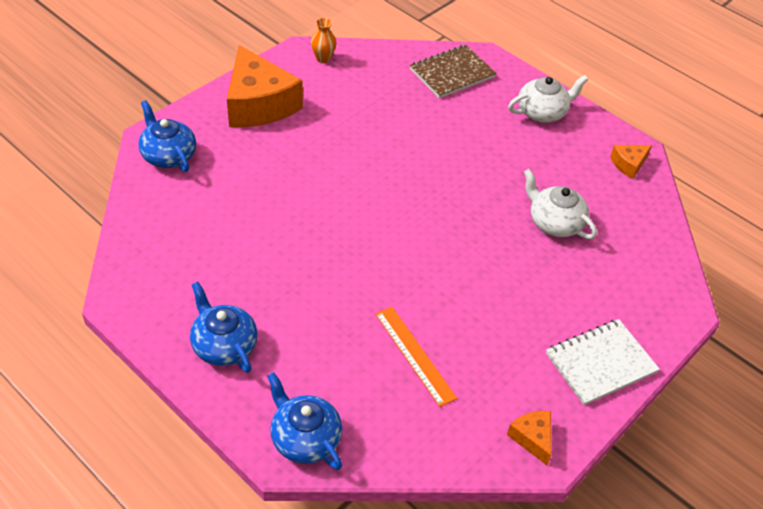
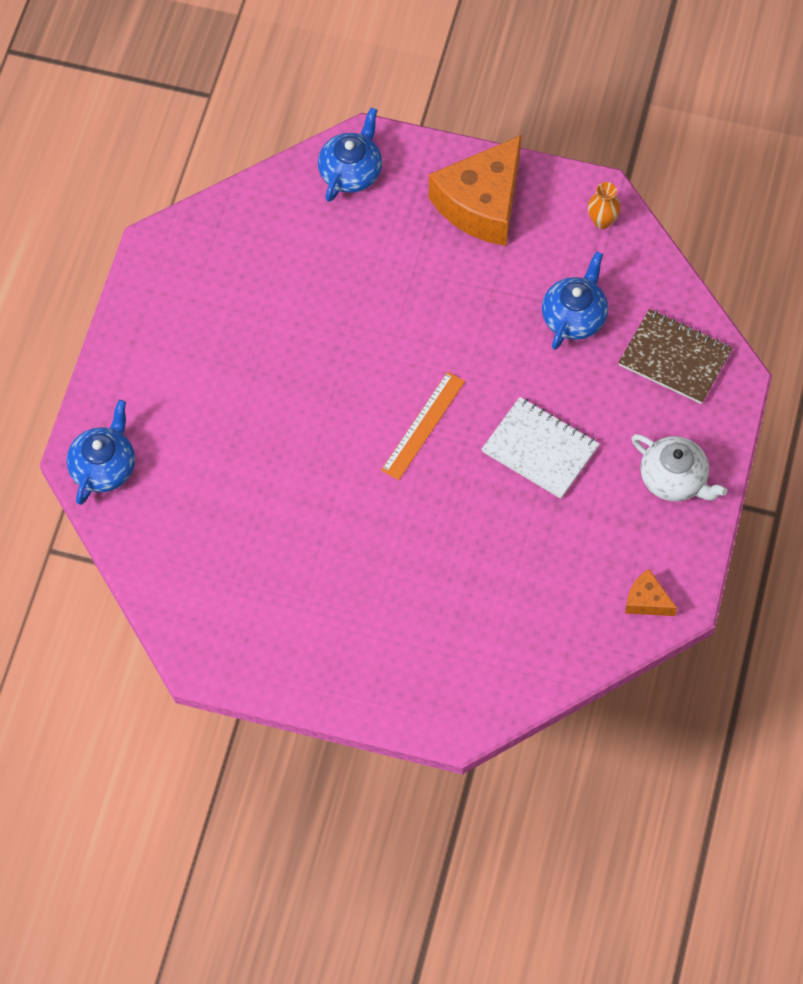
camera: 65 degrees right, 15 degrees up
blue teapot [190,282,257,373] -> blue teapot moved to [542,251,608,350]
orange ruler [375,307,457,407] -> orange ruler moved to [381,372,465,480]
orange cheese [507,411,551,465] -> none
white teapot [524,169,597,239] -> none
white notebook [546,319,660,405] -> white notebook moved to [482,397,599,499]

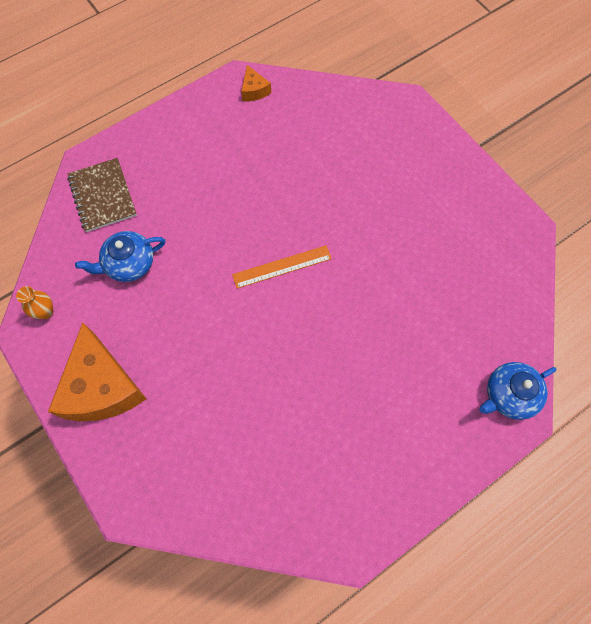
camera: 140 degrees left, 5 degrees up
blue teapot [318,108,382,202] -> none
orange cheese [429,135,522,246] -> orange cheese turned 90 degrees clockwise [48,323,147,421]
white notebook [482,397,599,499] -> none
white teapot [632,434,727,502] -> none

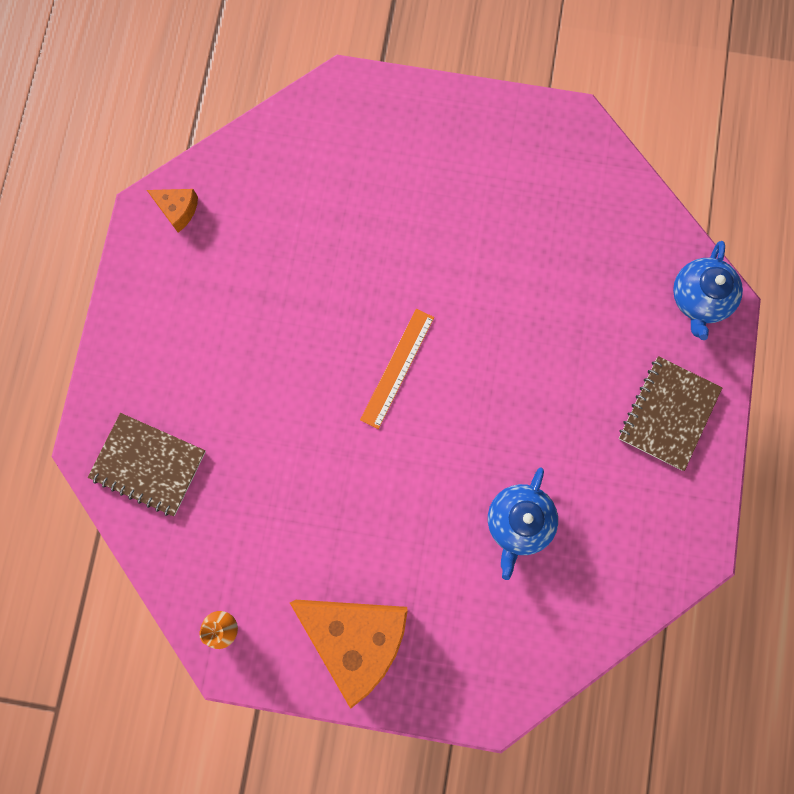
camera: 45 degrees left, 10 degrees up
blue teapot [75,231,166,282] -> blue teapot moved to [488,467,558,580]
none -> brown notebook [619,356,722,471]

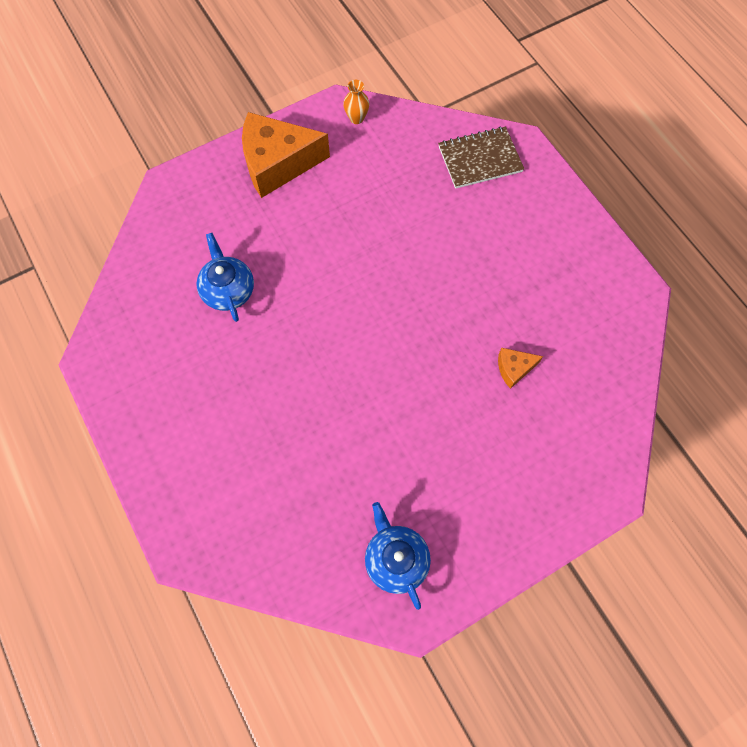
camera: 140 degrees right, 10 degrees down
orange cheese [147,189,198,233] -> orange cheese moved to [498,348,543,389]
orange ruler [360,309,434,429] -> none
brown notebook [619,356,722,471] -> none
blue teapot [673,241,743,340] -> blue teapot moved to [365,502,431,610]

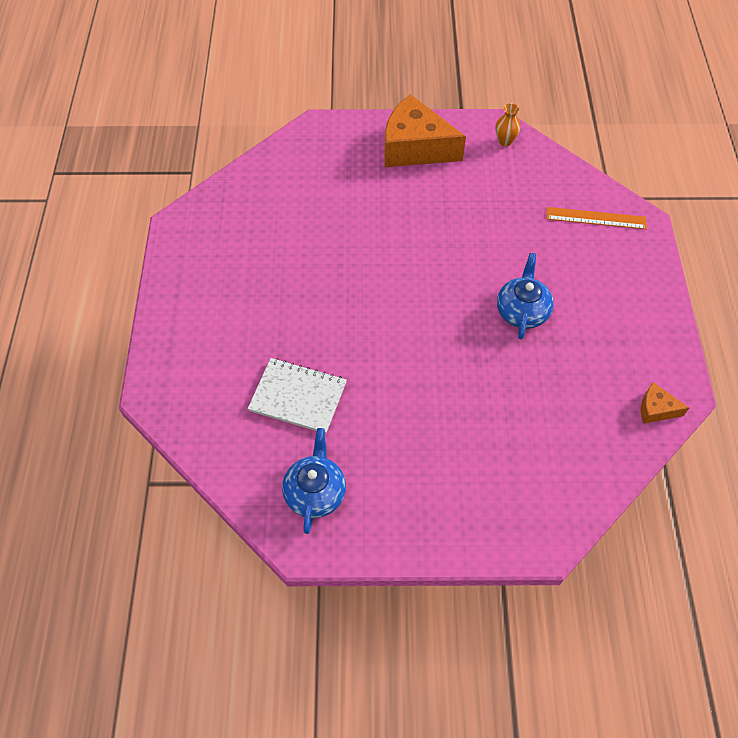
camera: 30 degrees right, 10 degrees down
blue teapot [196,233,254,322] -> blue teapot moved to [497,253,554,339]
brown notebook [438,127,524,189] -> orange ruler [547,207,647,229]
orange cheese [498,348,543,389] -> orange cheese moved to [641,382,689,424]
none -> white notebook [248,358,347,434]

